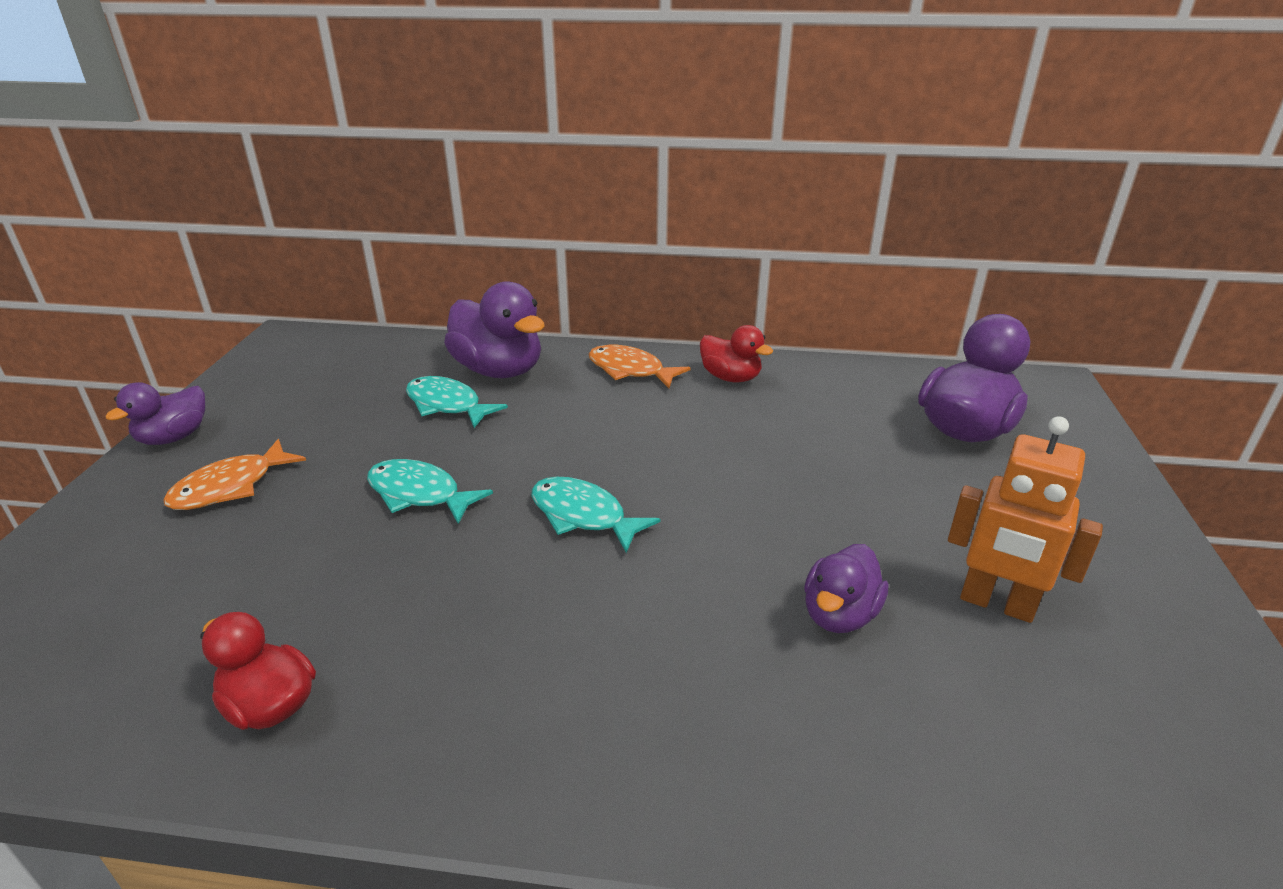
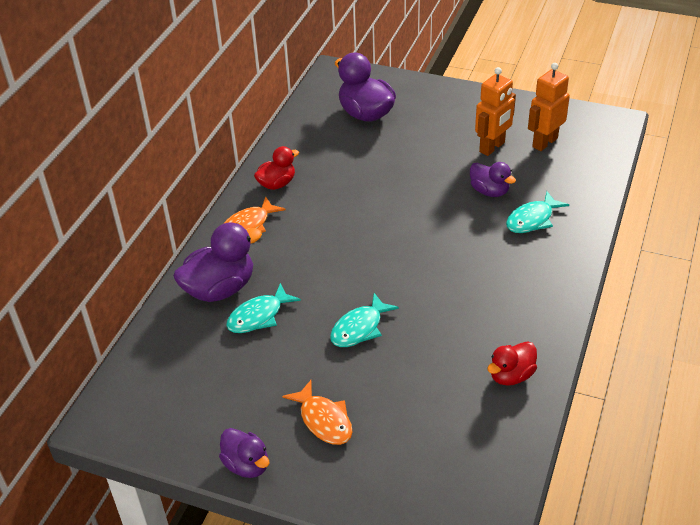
camera: 75 degrees left, 10 degrees up
turquoise fish [532,476,661,553] -> turquoise fish moved to [506,191,569,233]
none -> orange robot [528,63,570,151]

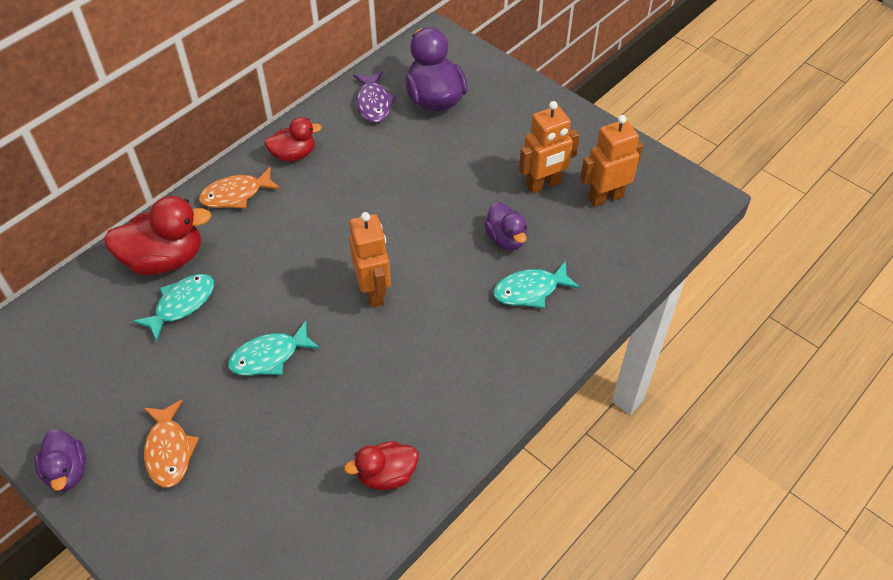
camera: 20 degrees right, 10 degrees up
purple duck [173,222,262,302] -> red duck [104,196,211,275]
turquoise fish [226,283,301,333] -> turquoise fish turned 150 degrees clockwise [133,274,214,342]
none -> orange robot [349,212,391,308]
none -> purple fish [354,72,397,123]

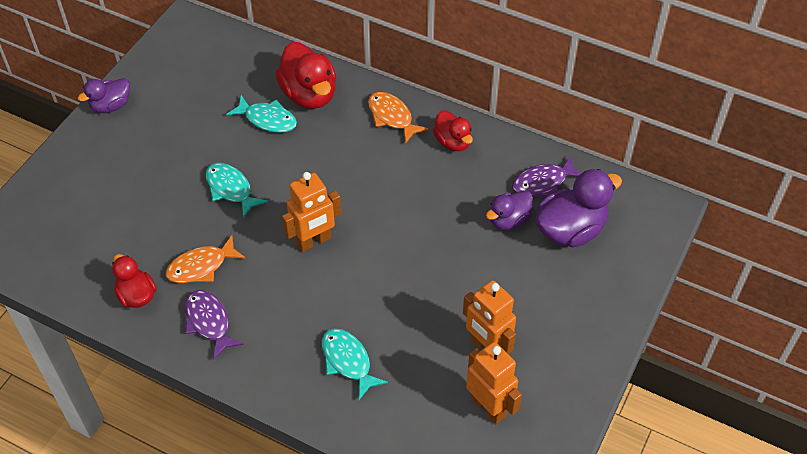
camera: 75 degrees right, 0 degrees up
orange fish [143,400,199,487] -> orange fish moved to [166,235,246,283]
purple duck [484,202,527,250] -> purple duck moved to [486,191,533,230]
none -> purple fish [185,290,244,360]

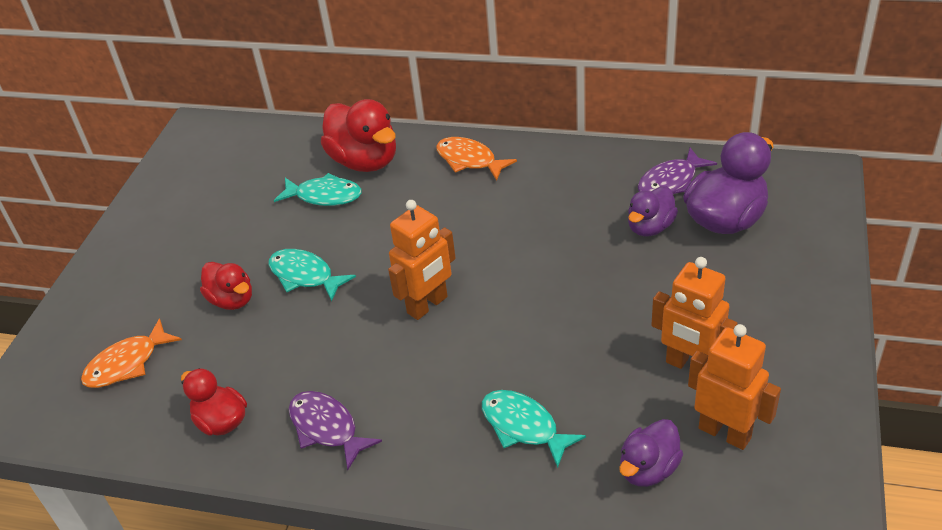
camera: 10 degrees left, 10 degrees down
purple duck [78,78,130,113] -> purple duck moved to [619,419,683,487]
orange fish [166,235,246,283] -> orange fish moved to [81,318,182,388]
red duck [433,110,473,151] -> red duck moved to [200,262,252,310]

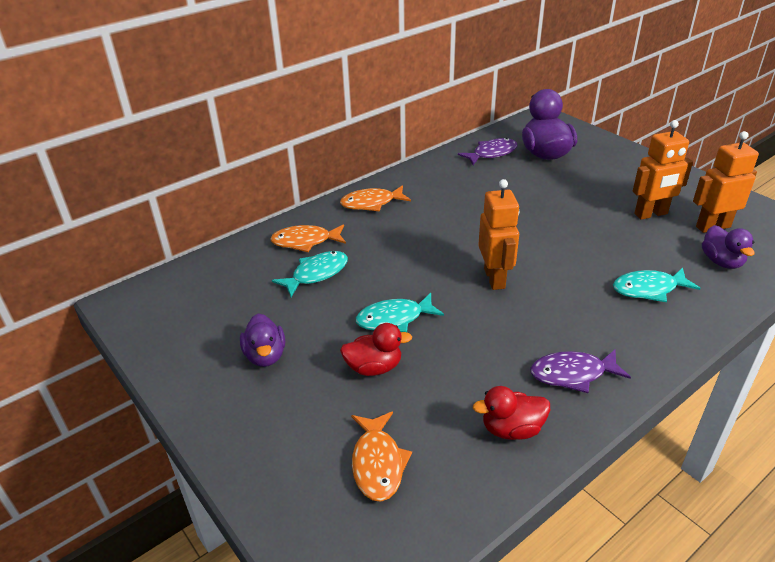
camera: 55 degrees left, 5 degrees down
red duck [321,99,396,172] -> orange fish [270,224,346,252]
purple duck [628,186,678,237] -> purple duck moved to [240,314,285,367]
purple fish [638,148,717,194] -> purple fish turned 120 degrees counterclockwise [458,138,517,165]

